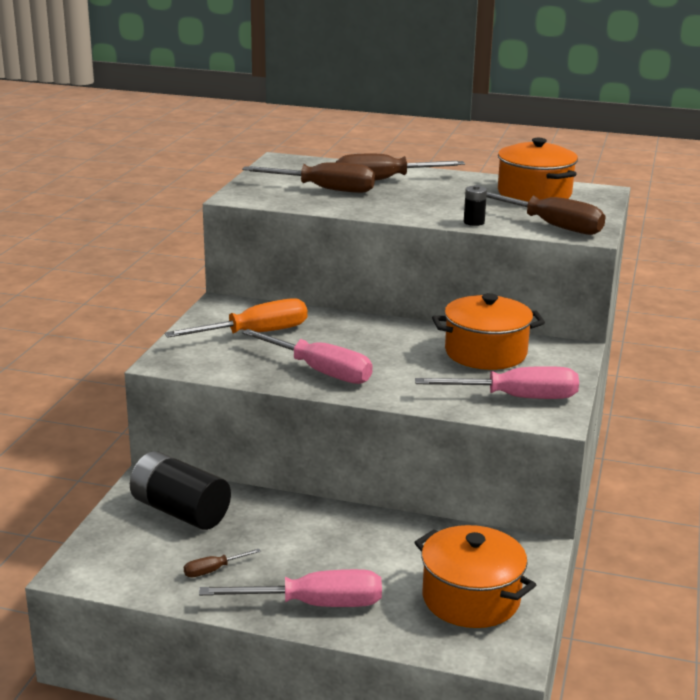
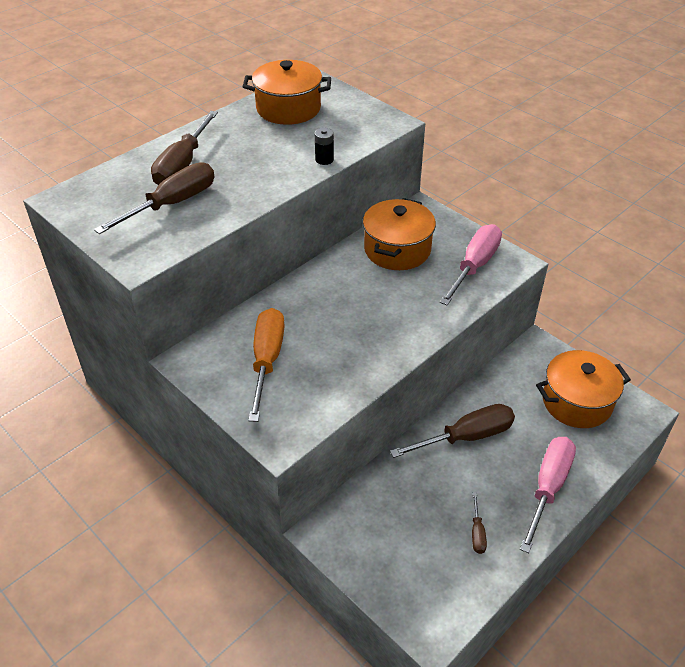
camera: 60 degrees left, 20 degrees up
black battery [130,451,231,530] -> none
pink screwdriver [242,329,373,384] -> none
brown screwdriver [487,192,606,235] -> brown screwdriver moved to [390,404,515,458]

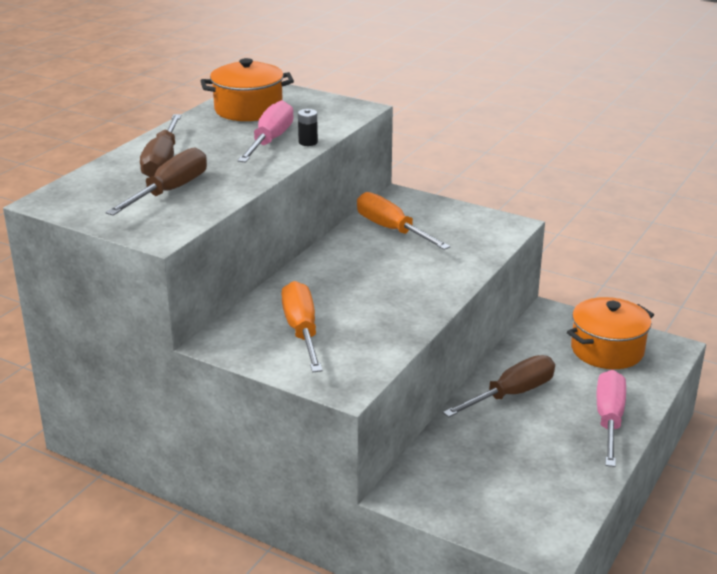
camera: 15 degrees left, 15 degrees down
orange pot [363,198,436,270] -> orange screwdriver [357,192,451,250]
pink screwdriver [440,224,502,305] -> pink screwdriver moved to [237,100,294,162]
brown screwdriver [472,492,487,554] -> none

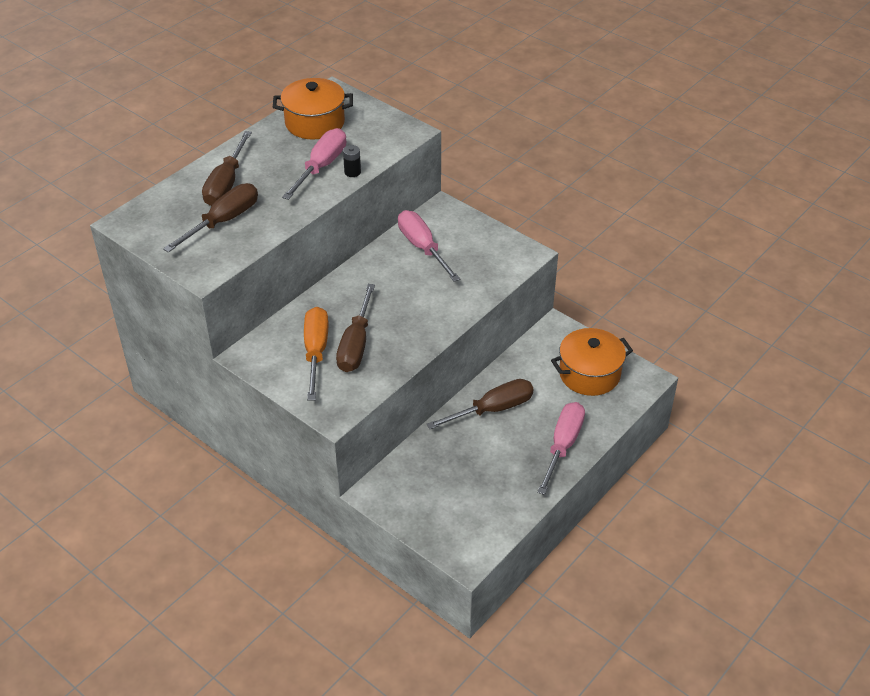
camera: 10 degrees right, 15 degrees up
orange screwdriver [357,192,451,250] -> pink screwdriver [398,210,460,282]
none -> brown screwdriver [336,284,375,372]

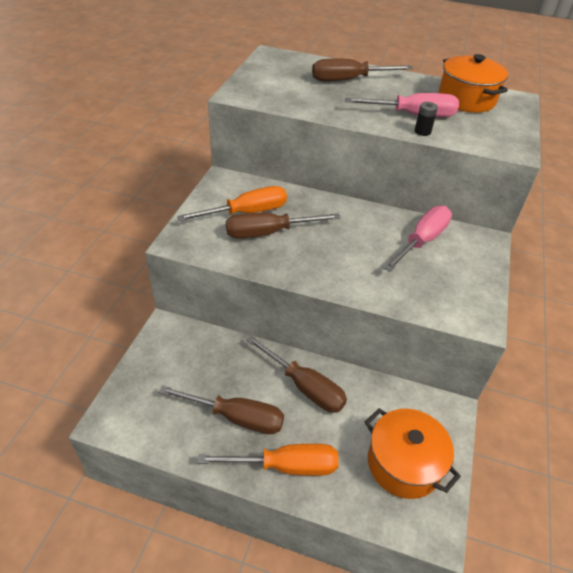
camera: 65 degrees right, 0 degrees up
brown screwdriver [163,183,258,253] -> brown screwdriver moved to [158,385,284,434]
pink screwdriver [537,402,585,495] -> orange screwdriver [197,444,339,476]

